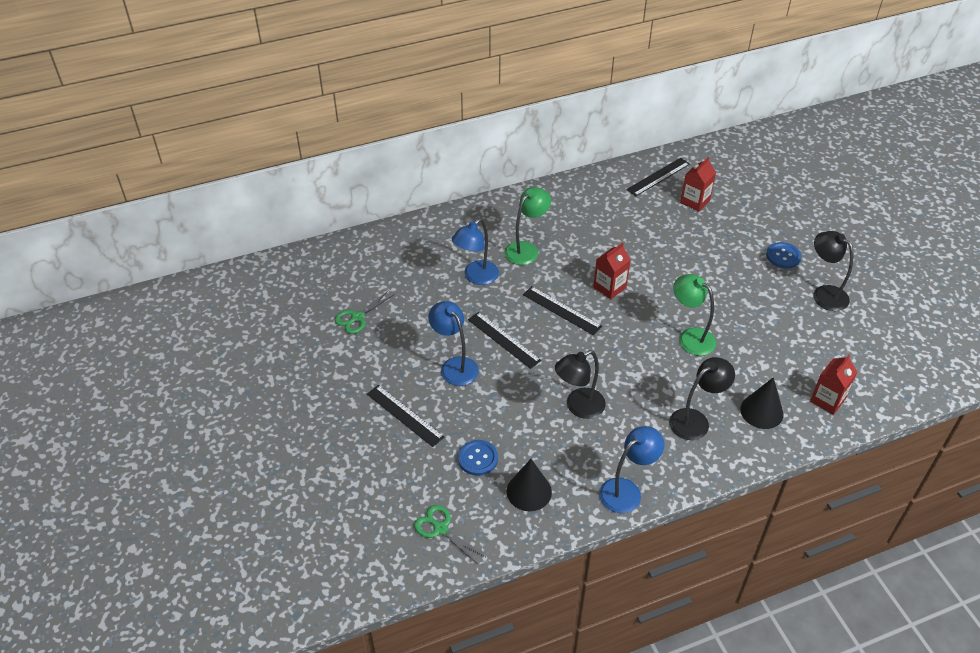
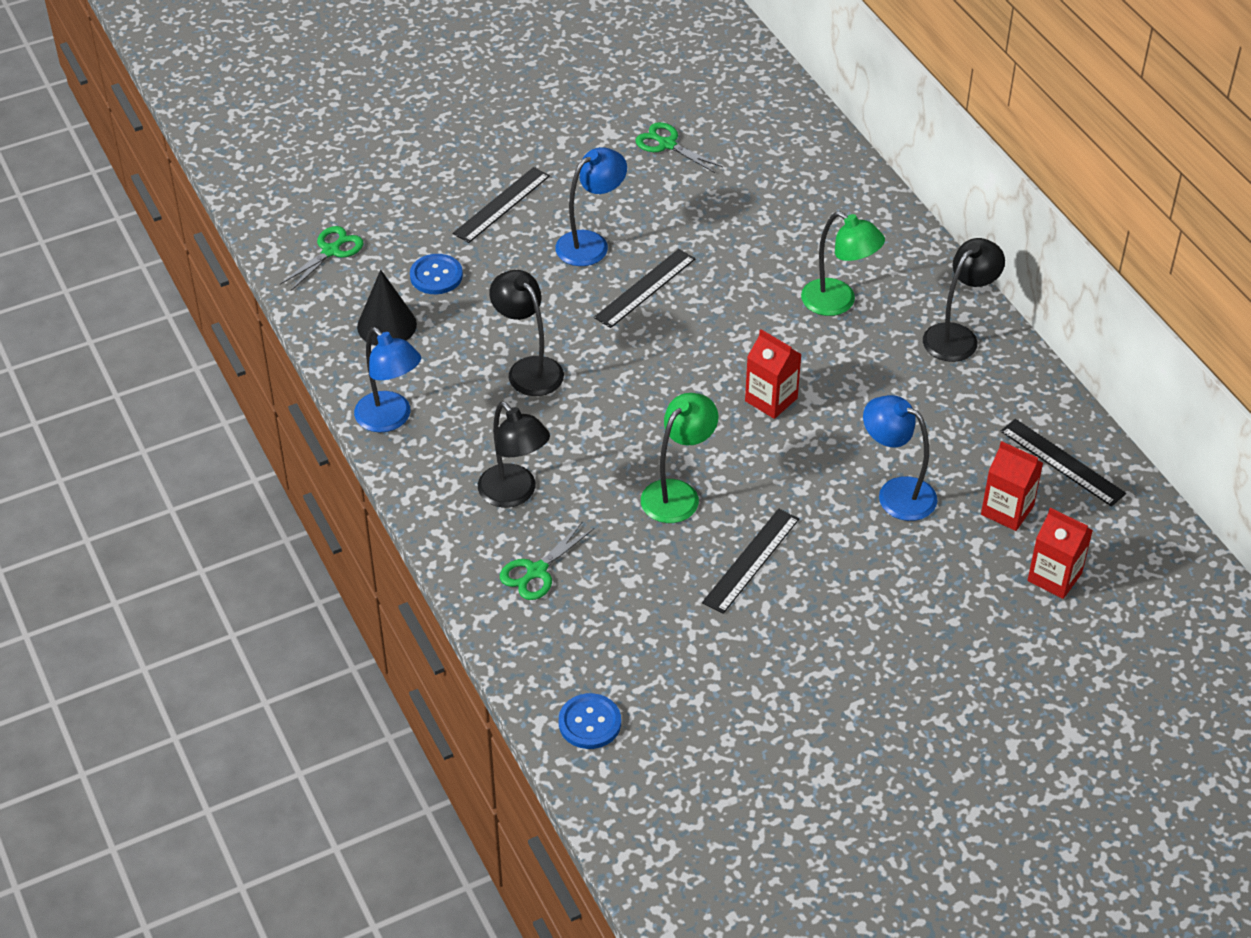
camera: 85 degrees right, 0 degrees up
blue lamp [452,218,499,285] -> blue lamp moved to [863,395,938,521]
black ruler [523,286,602,335] -> black ruler moved to [702,509,799,614]
black cone [740,377,784,429] -> green scissors [500,521,594,600]
blue button [766,242,801,269] -> blue button moved to [559,693,621,749]
red carton [810,355,857,415] -> red carton moved to [1027,508,1093,599]
black lamp [814,231,853,311] -> black lamp moved to [923,238,1005,362]

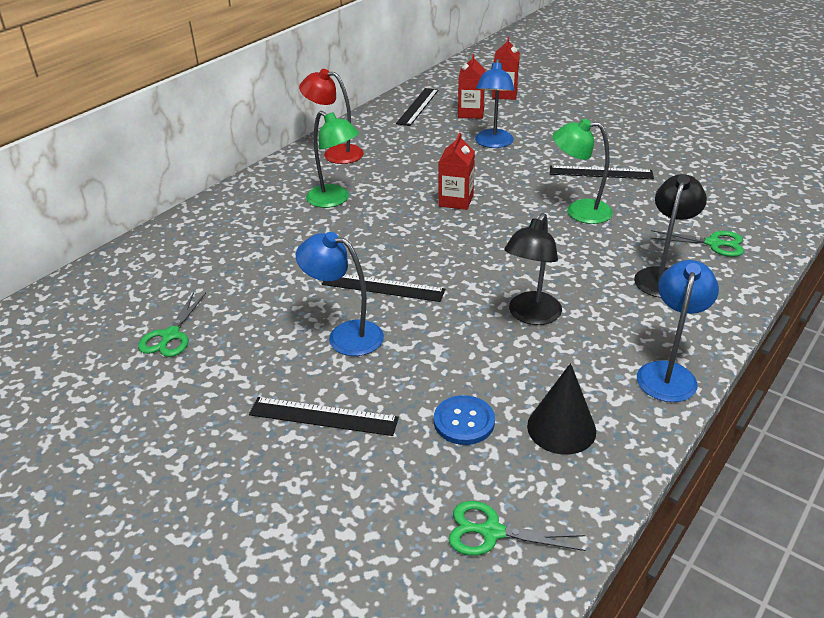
camera: 115 degrees left, 10 degrees down
blue button [559,693,621,749] -> none
green lamp [801,211,885,316] -> green lamp turned 120 degrees clockwise [306,111,359,208]
black lamp [923,238,1005,362] -> red lamp [299,69,364,164]

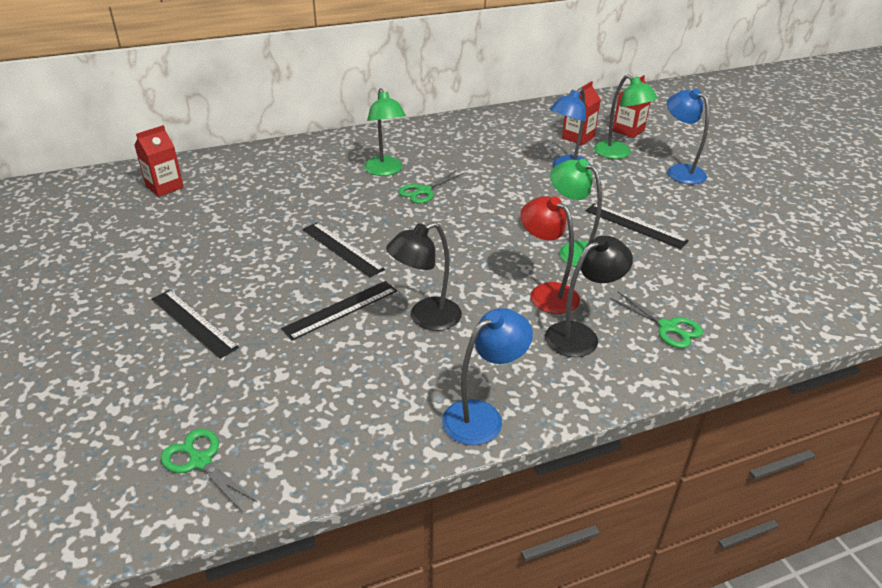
camera: 30 degrees right, 0 degrees up
green scissors [138,292,206,357] -> green scissors moved to [398,171,463,204]
blue lamp [296,232,384,356] -> blue lamp moved to [667,88,709,184]
red lamp [299,69,364,164] -> red lamp moved to [520,196,580,314]
black ruler [396,88,439,126] -> black ruler moved to [281,281,397,341]
blue button [434,395,495,445] -> none
red carton [438,133,475,210] -> red carton moved to [134,125,184,197]
black cone [527,363,596,455] -> none
none -> green lamp [594,74,658,159]

